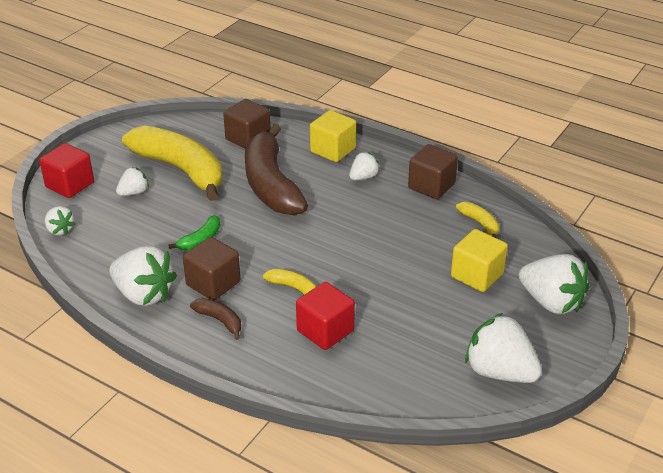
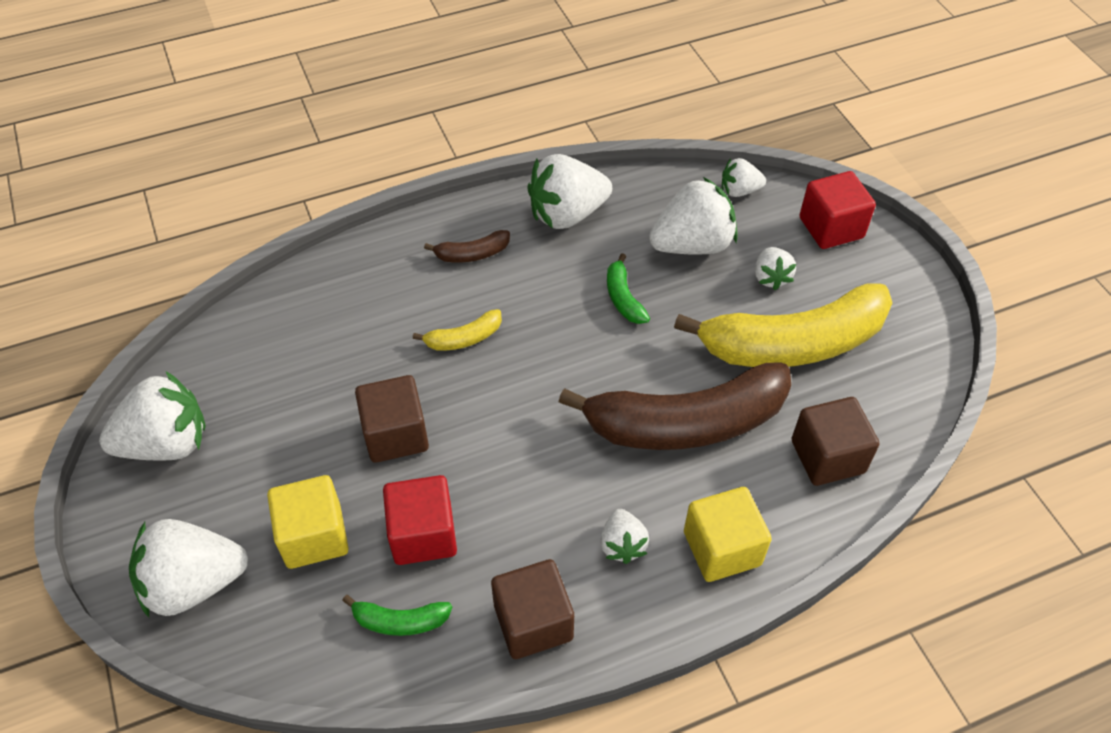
camera: 125 degrees right, 15 degrees up
brown cube [183,237,240,300] -> brown cube moved to [355,375,429,463]
brown banana [245,124,308,215] -> brown banana turned 150 degrees clockwise [559,362,791,450]
red cube [296,282,355,350] -> red cube moved to [383,475,457,565]
yellow banana [456,202,499,238] -> green banana [342,595,452,636]
none -> white strawberry [649,177,738,255]

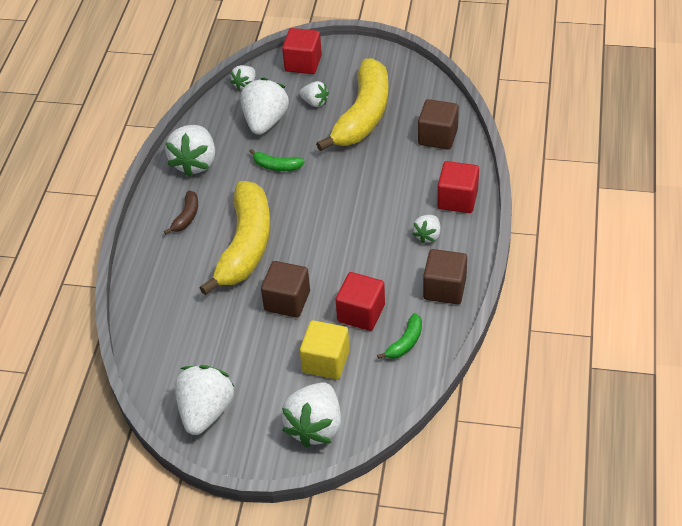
camera: 55 degrees left, 5 degrees down
yellow banana [413,309,502,351] -> yellow banana [199,181,270,295], size x2.40
brown banana [559,362,791,450] -> none
white strawberry [600,509,649,564] -> white strawberry turned 90 degrees clockwise [413,215,441,243]
yellow cube [684,487,772,582] -> red cube [437,161,479,213]

